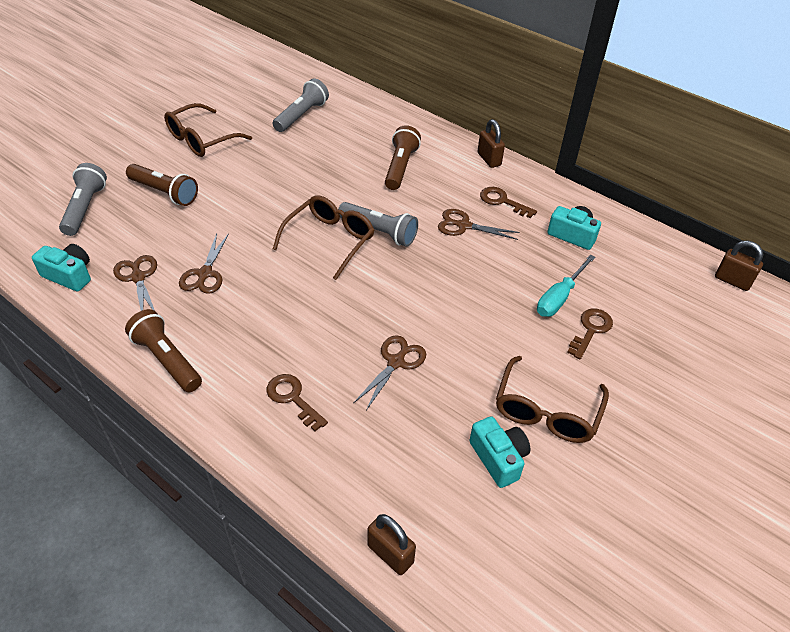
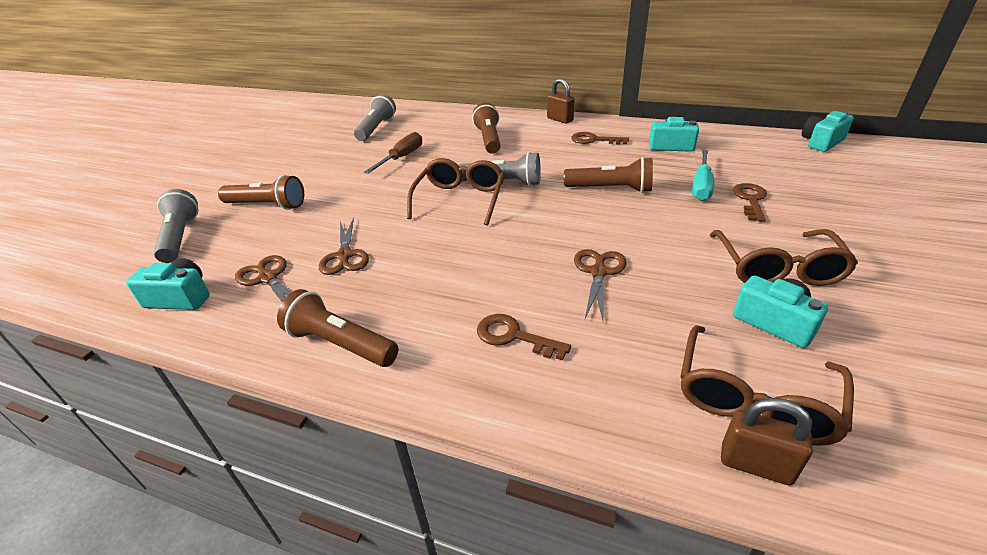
camera: 15 degrees left, 10 degrees down
brown glasses [164,103,252,157] -> brown glasses moved to [680,325,854,446]
brown scissors [438,209,520,240] -> none
brown padlock [715,241,763,291] -> turquoise camera [802,111,854,152]
none -> brown screwdriver [364,132,422,174]
none -> brown flashlight [564,157,653,193]

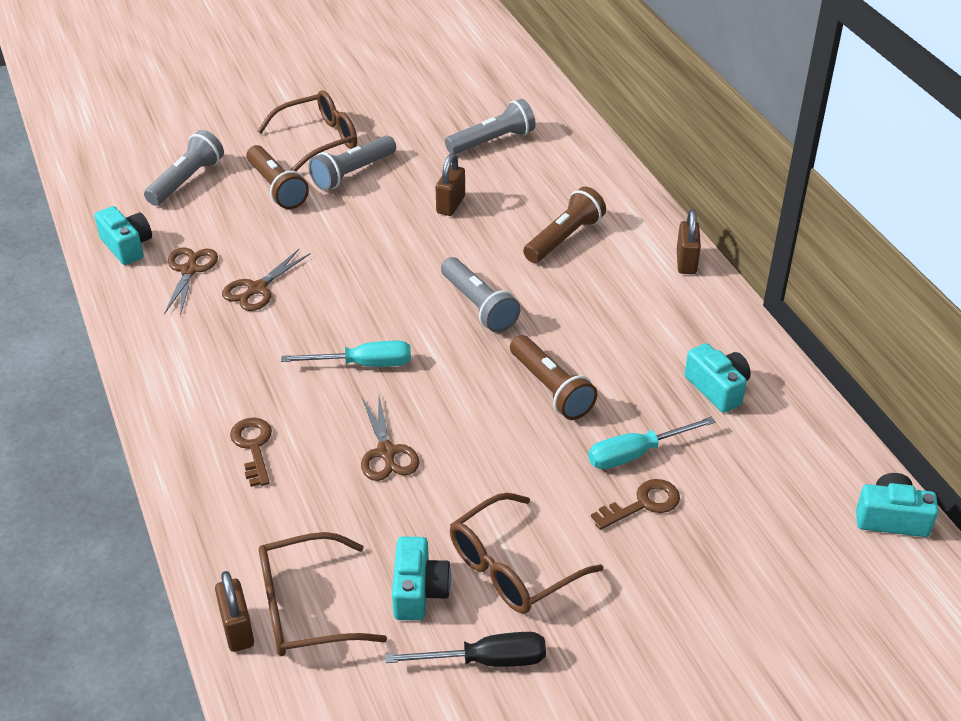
camera: 45 degrees right, 5 degrees up
brown flashlight [277,289,399,367] -> none
brown screwdriver [364,132,422,174] -> brown padlock [436,153,465,216]
brown glasses [407,158,504,226] -> brown glasses moved to [258,90,357,171]
brown key [571,132,629,145] -> none
brown scissors [574,249,627,320] -> brown scissors turned 105 degrees clockwise [361,396,419,481]
none -> turquoise screwdriver [281,341,411,367]
none -> grey flashlight [309,135,396,191]
none -> black screwdriver [385,632,546,667]

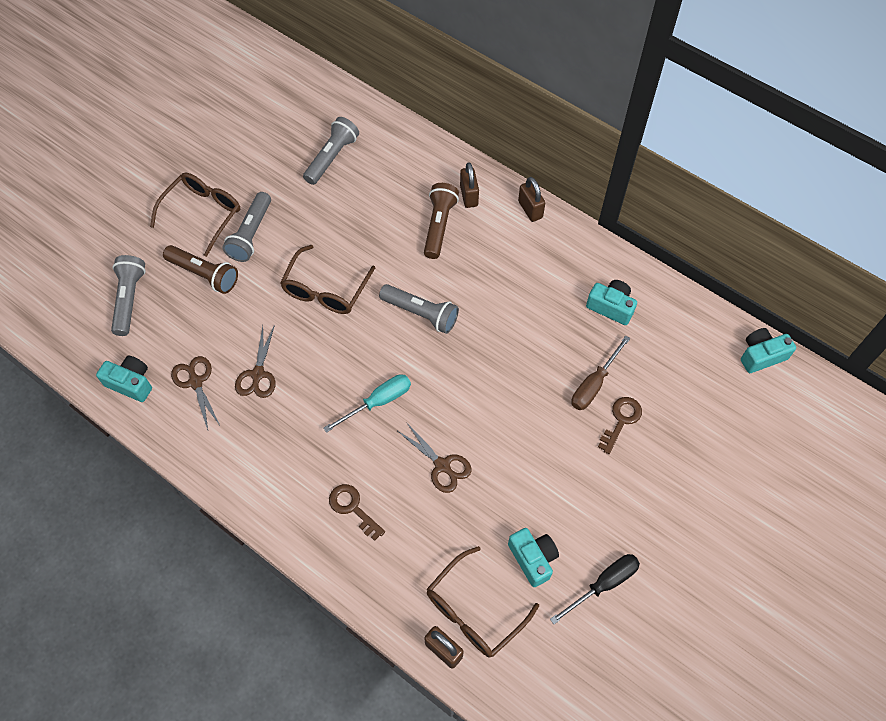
camera: 30 degrees left, 20 degrees up
brown padlock [436,153,465,216] -> brown padlock moved to [460,162,479,208]
brown glasses [450,493,603,614] -> brown glasses moved to [280,245,375,314]
brown flashlight [510,335,597,420] -> none
turquoise screwdriver [588,417,715,469] -> brown screwdriver [571,336,630,410]

